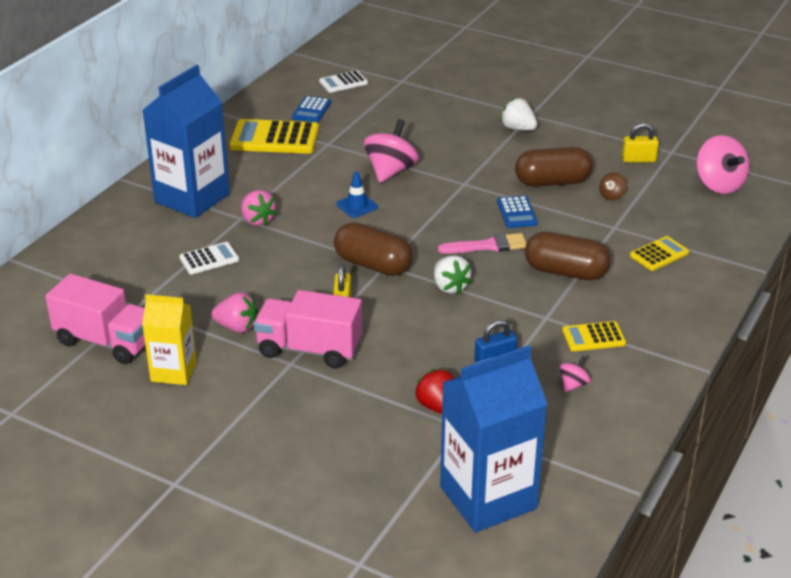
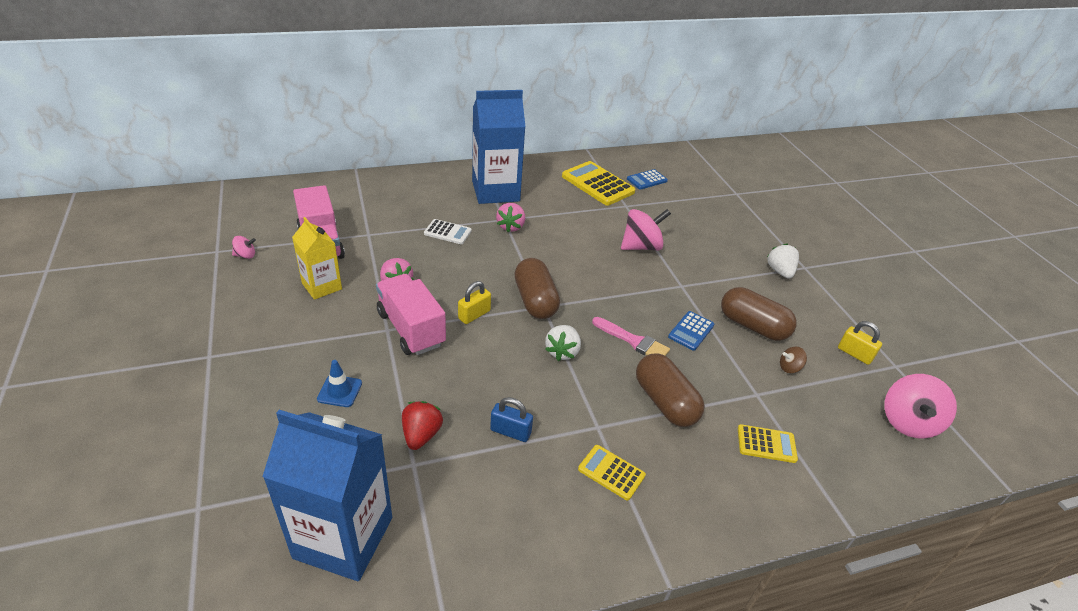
camera: 40 degrees right, 5 degrees up
white calculator [319,70,368,93] -> none
blue traffic cone [336,171,378,218] -> blue traffic cone moved to [317,360,362,407]
pink spinning top [560,356,591,392] -> pink spinning top moved to [232,236,256,259]

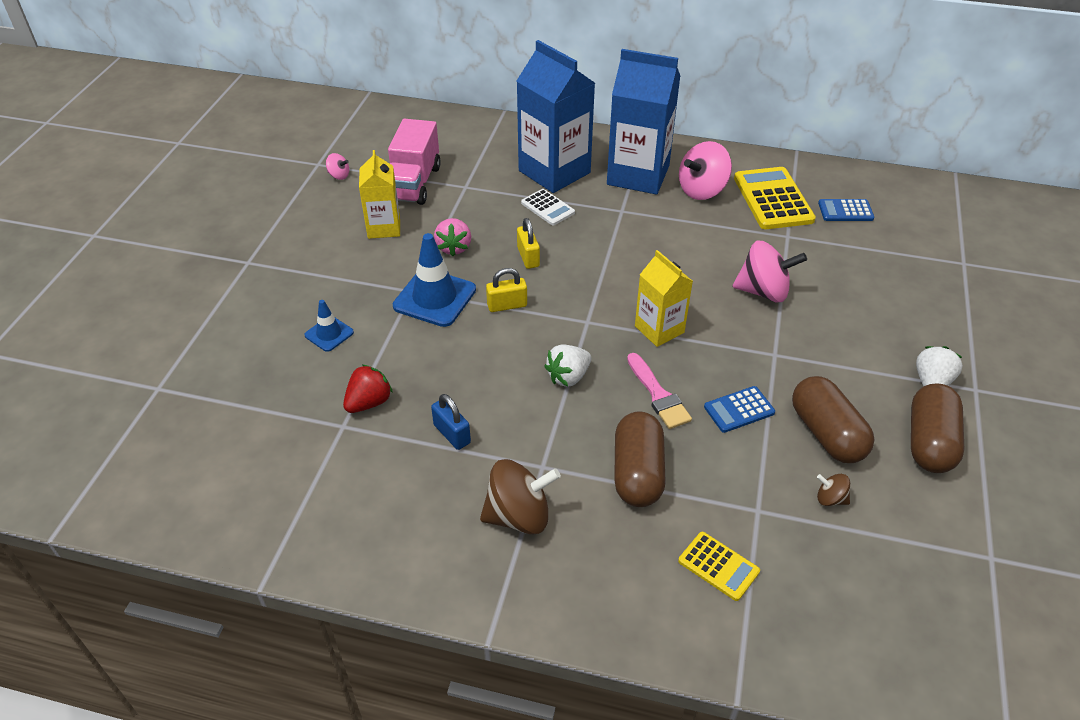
camera: 35 degrees right, 5 degrees up
blue carton [262,410,392,581] -> blue carton moved to [517,40,595,193]
pink truck [376,274,446,355] -> blue traffic cone [393,233,476,327]
pink strawberry [496,203,525,232] -> none
brown capsule [514,258,560,319] -> brown capsule moved to [911,383,964,473]
yellow calculator [578,445,646,500] -> brown spinning top [480,459,561,534]
yellow padlock [838,321,882,365] -> yellow padlock moved to [517,218,540,269]
pink spinning top [884,374,957,439] -> pink spinning top moved to [679,141,732,200]
none -> yellow carton [635,250,693,347]

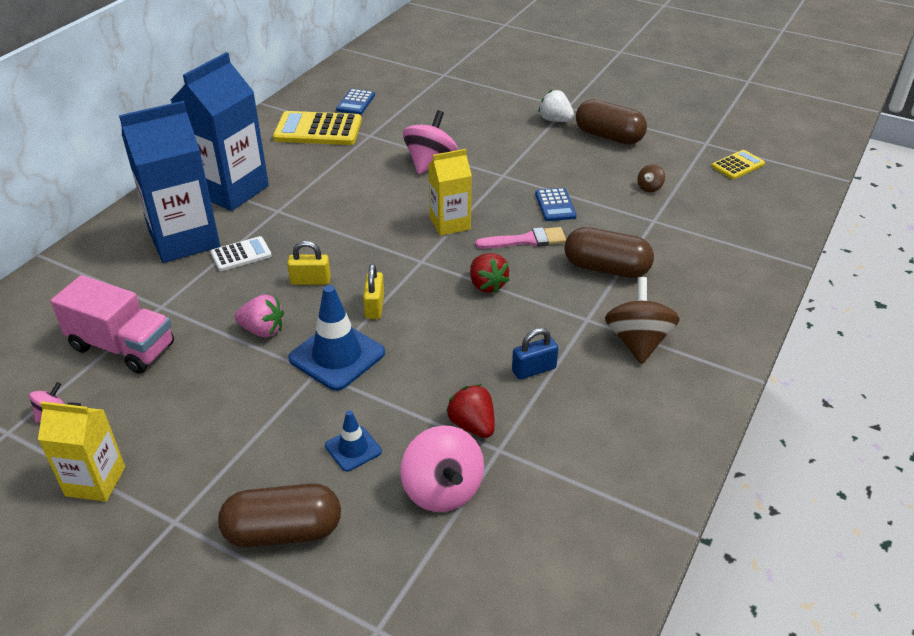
camera: 75 degrees left, 5 degrees down
yellow carton [359,150,400,239] -> yellow carton moved to [38,401,125,502]
white strawberry [544,344,591,387] -> red strawberry [470,253,510,293]
yellow calculator [678,532,760,601] -> yellow calculator moved to [711,150,765,179]
pink spinning top [679,141,732,200] -> pink spinning top moved to [400,425,484,512]
brown capsule [792,376,874,463] -> brown capsule moved to [218,483,341,548]

